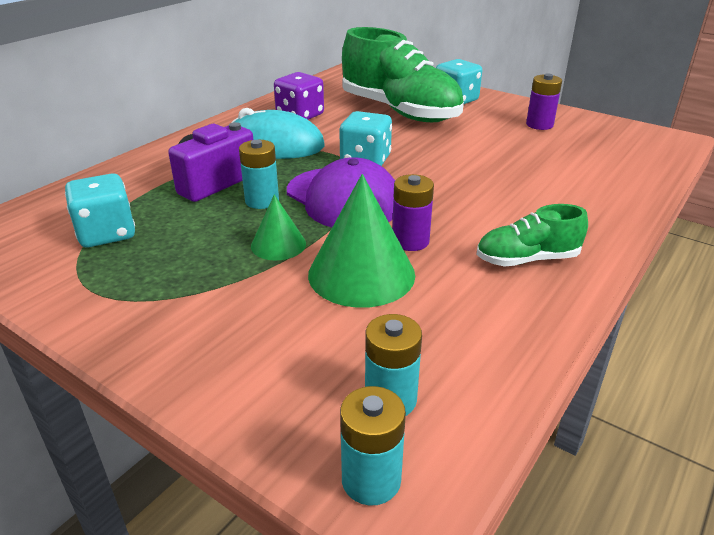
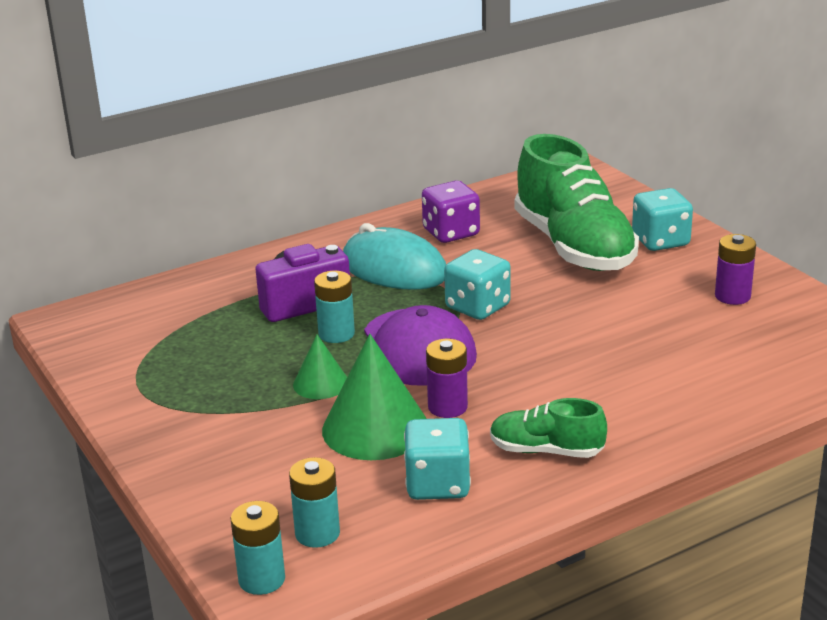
camera: 25 degrees right, 5 degrees down
turquoise dice [65,173,135,247] -> turquoise dice moved to [404,418,471,500]

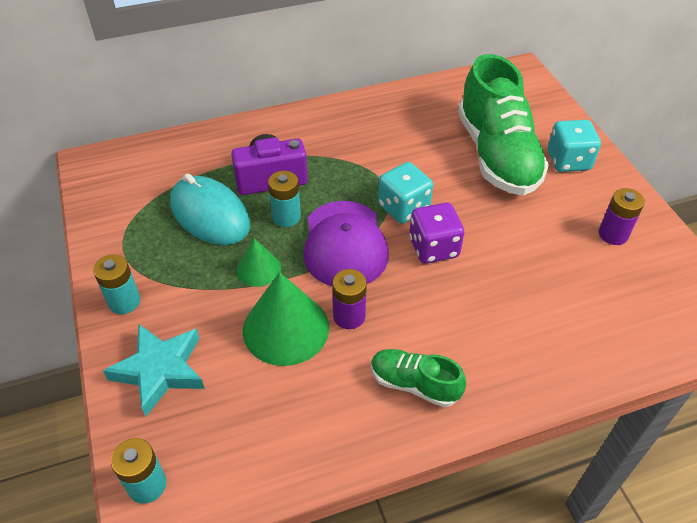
camera: 10 degrees right, 20 degrees up
turquoise battery [289,457,340,548] -> turquoise battery moved to [93,254,140,314]
turquoise mouse [343,223,446,290] -> turquoise mouse moved to [170,173,250,245]
turquoise dice [404,418,471,500] -> none
purple dice [422,181,480,243] -> purple dice moved to [409,203,464,264]
none -> turquoise star [103,324,205,416]

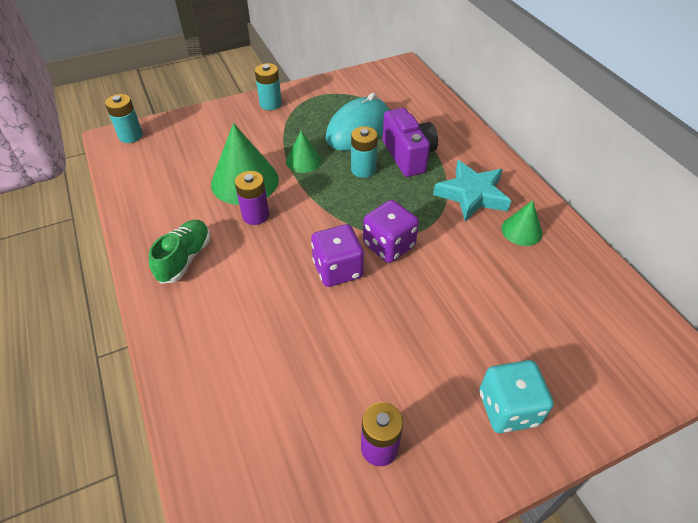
camera: 85 degrees right, 0 degrees up
turquoise star [103,324,205,416] -> turquoise star moved to [433,160,511,221]
purple cap [304,201,389,286] -> none
turquoise dice [378,162,433,224] -> purple dice [363,200,419,263]
green shoe [458,54,549,195] -> none
none -> green cone [501,200,543,246]

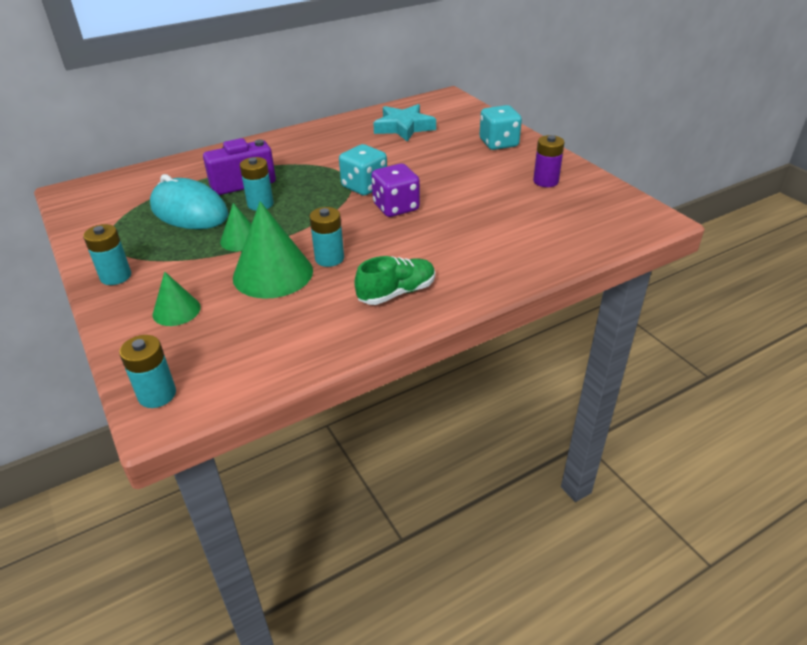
camera: 95 degrees left, 10 degrees down
green shoe [149,220,210,284] -> green shoe turned 135 degrees clockwise [354,256,435,305]
purple battery [235,171,269,225] -> turquoise battery [309,207,344,267]
purple dice [363,200,419,263] -> turquoise dice [339,144,387,196]
turquoise star [433,160,511,221] -> turquoise star moved to [373,104,436,142]
green cone [501,200,543,246] -> green cone moved to [153,272,201,326]

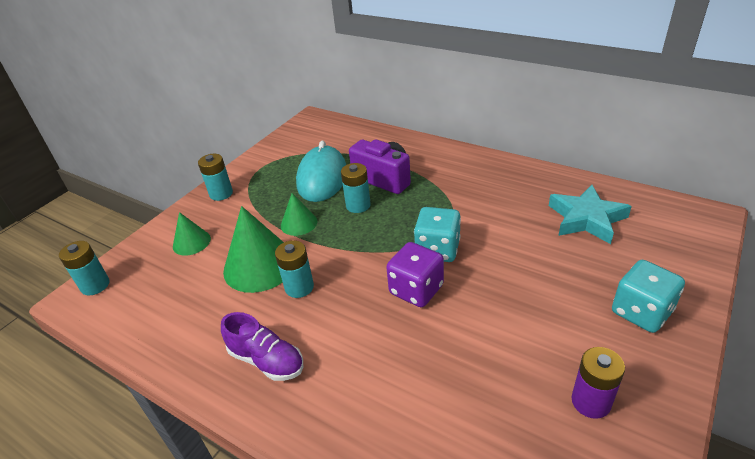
camera: 65 degrees right, 0 degrees up
green shoe [354,256,435,305] -> purple shoe [221,312,303,381]

